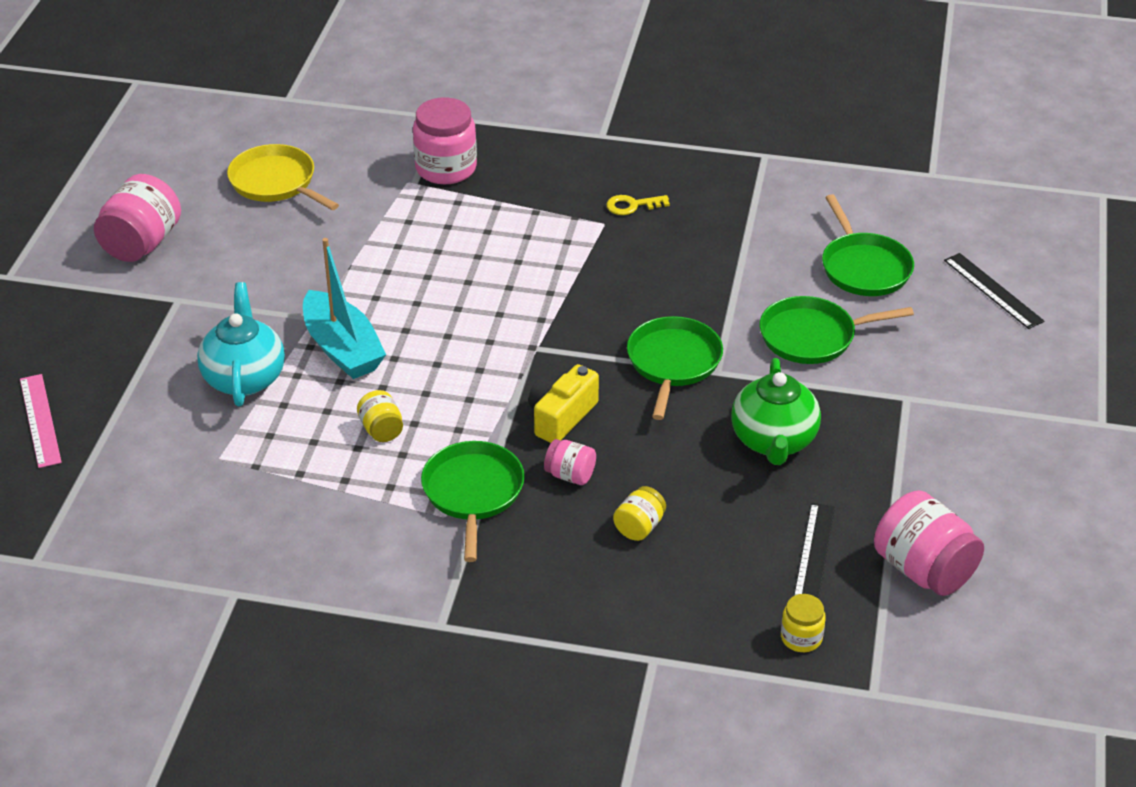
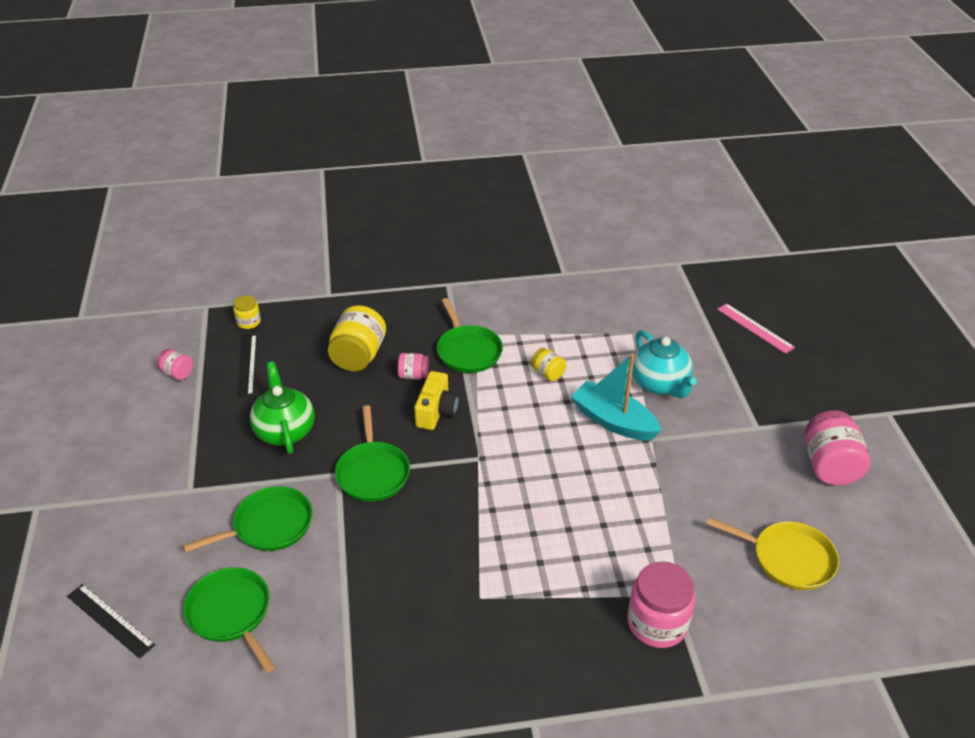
camera: 160 degrees right, 0 degrees up
yellow key [606,195,670,215] -> none
yellow jar [613,486,666,541] -> yellow jar [328,305,386,371], size x1.90
pink jar [874,490,984,596] -> pink jar [156,349,193,380], size x0.53

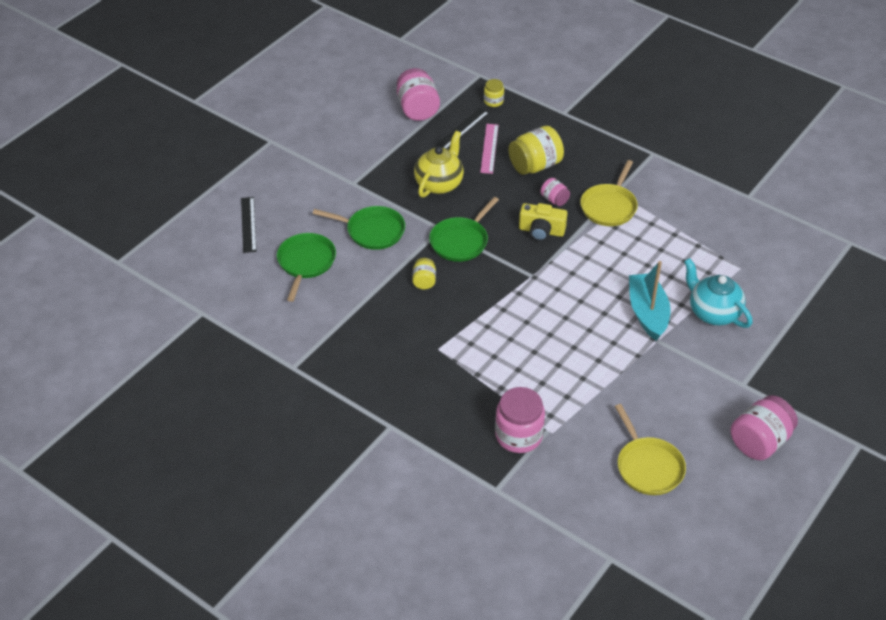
camera: 45 degrees right, 5 degrees up
pink jar [156,349,193,380] -> pink jar [397,68,440,121], size x1.90
green teapot [250,362,315,454] -> yellow teapot [414,131,464,198]
yellow camera [414,371,459,430] -> yellow camera turned 45 degrees clockwise [519,203,567,241]
green pan [437,298,503,373] -> yellow pan [580,160,638,226]
yellow jar [531,348,566,381] -> yellow jar moved to [412,258,436,289]
turquoise teapot [632,330,697,398] -> turquoise teapot turned 120 degrees clockwise [684,258,753,328]
pink ruler [717,303,795,354] -> pink ruler moved to [480,124,499,174]

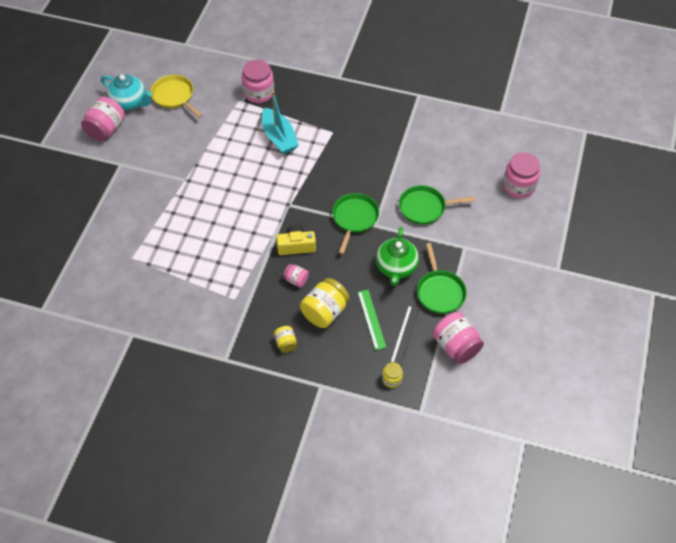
camera: 160 degrees right, 10 degrees up
black ruler [241,197,257,253] -> pink jar [503,152,540,198]
green pan [277,233,336,302] -> green pan moved to [417,243,467,314]
yellow jar [412,258,436,289] -> yellow jar moved to [274,326,297,353]
yellow teapot [414,131,464,198] -> green teapot [376,227,419,286]
pink ruler [480,124,499,174] -> green ruler [358,290,387,350]
yellow pan [580,160,638,226] -> none
turquoise boat [629,261,671,341] -> turquoise boat moved to [262,91,299,155]
turquoise teapot [684,258,753,328] -> turquoise teapot moved to [101,74,152,110]

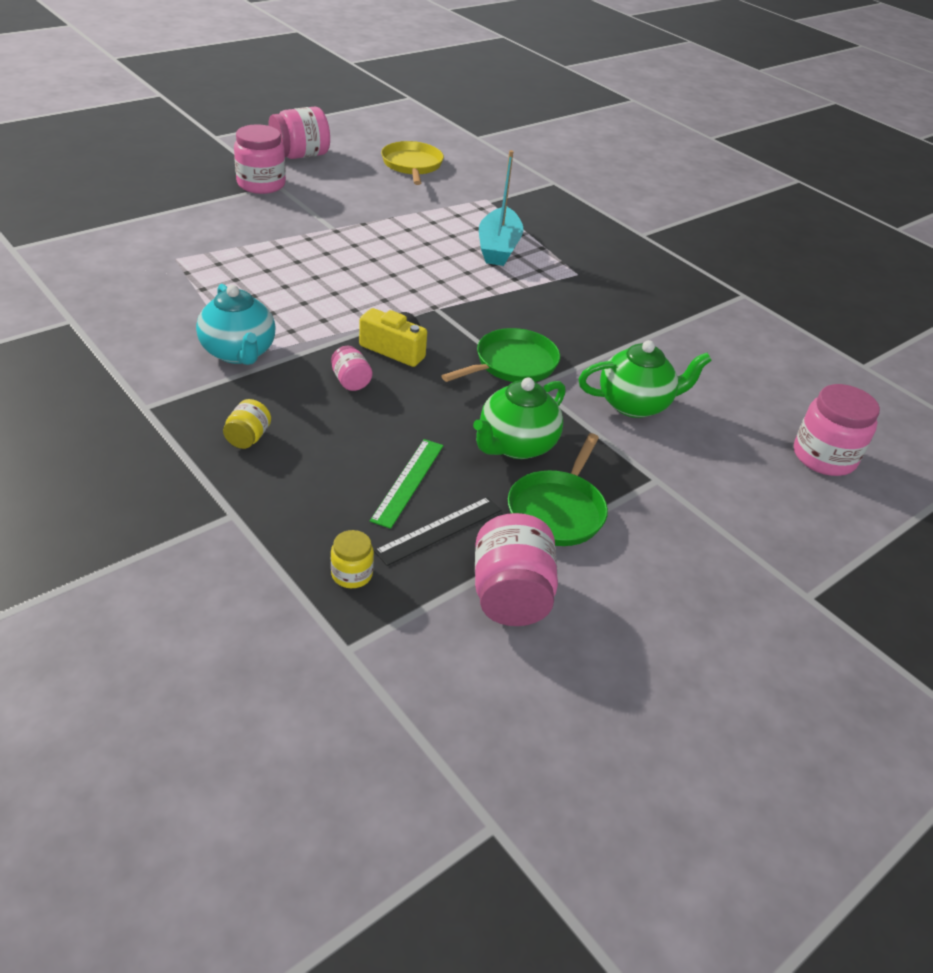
camera: 30 degrees right, 15 degrees down
turquoise teapot [101,74,152,110] -> turquoise teapot moved to [196,284,276,365]
pink jar [242,59,274,103] -> pink jar moved to [234,124,286,194]
yellow jar [300,278,350,328] -> none
green pan [399,185,476,225] -> green teapot [579,340,712,418]

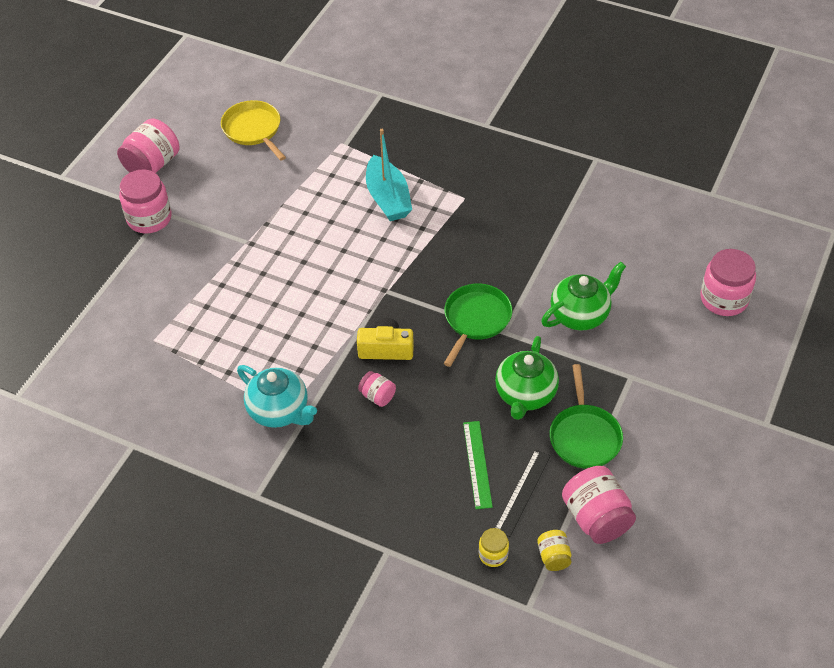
camera: 20 degrees left, 10 degrees up
yellow jar [223,399,271,449] -> yellow jar moved to [537,530,572,571]

